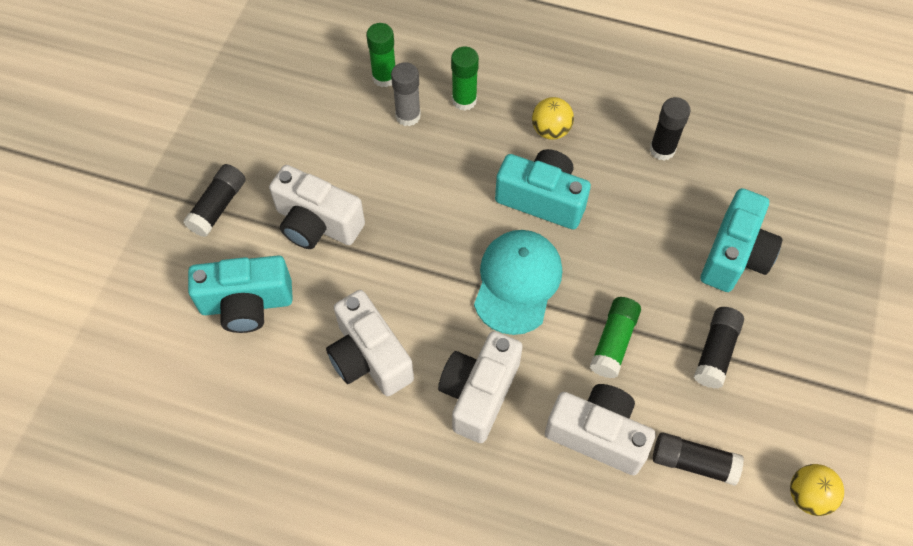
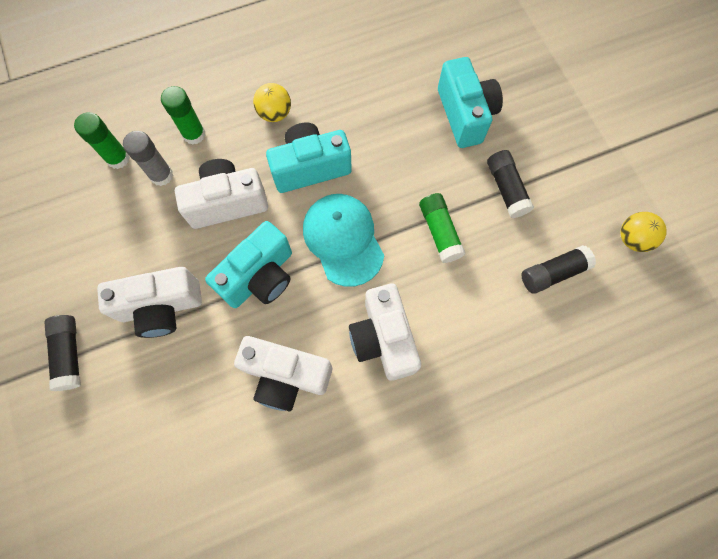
camera: 40 degrees left, 10 degrees up
turquoise camera [188,255,293,333] -> turquoise camera moved to [205,221,292,308]
white camera [545,384,656,475] -> white camera moved to [175,159,268,229]
black glue stick [650,97,691,161] -> none

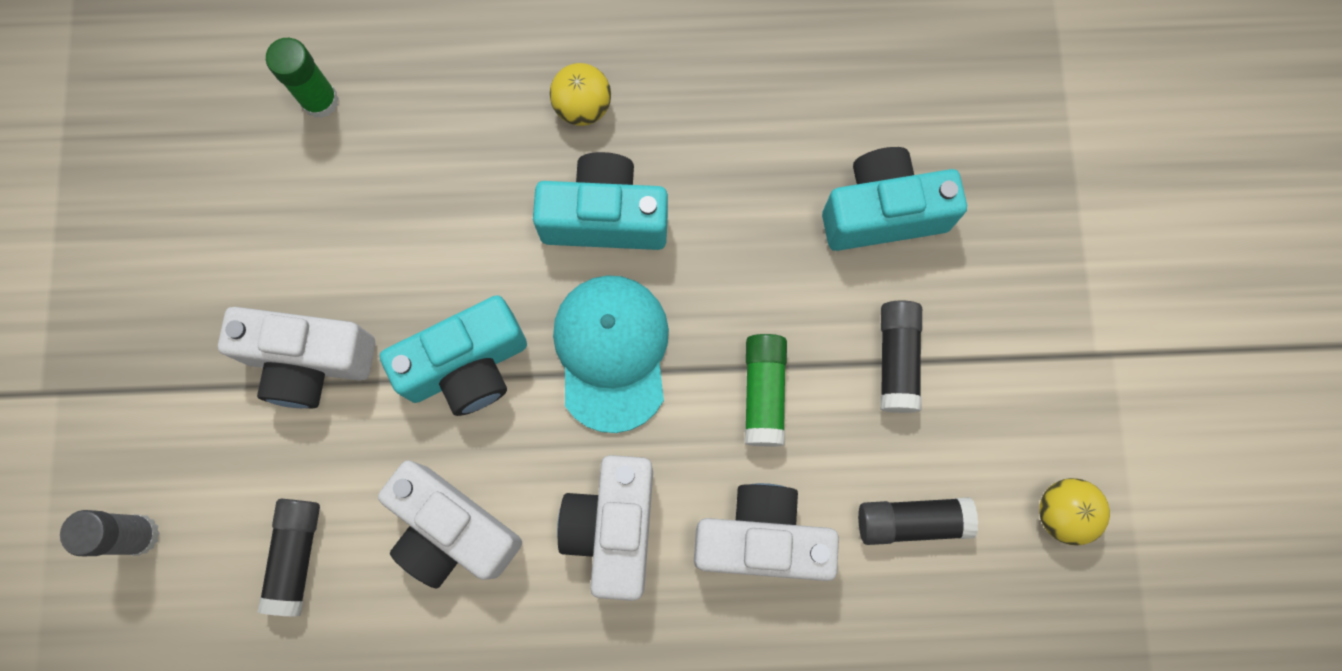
camera: 20 degrees right, 5 degrees up
black glue stick [44,315,81,391] -> black glue stick moved to [257,499,320,616]
grey glue stick [123,131,173,186] -> grey glue stick moved to [60,510,160,556]
green glue stick [161,86,206,145] -> none
white camera [175,159,268,229] -> white camera moved to [694,483,839,581]
turquoise camera [438,57,503,148] -> turquoise camera turned 105 degrees counterclockwise [822,147,967,251]

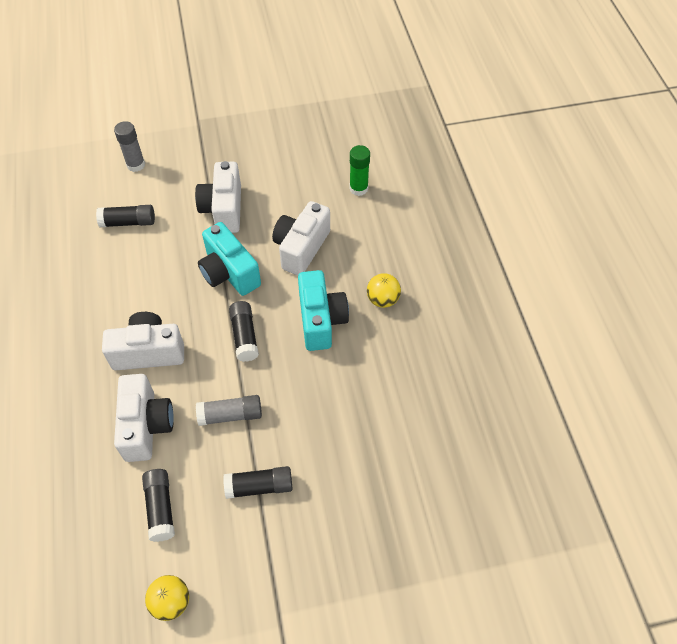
camera: 80 degrees right, 20 degrees down
white camera [378,460,522,589] -> white camera moved to [272,201,330,276]
turquoise cap [553,275,669,433] -> black glue stick [229,301,259,362]
green glue stick [745,334,787,447] -> grey glue stick [196,395,262,426]
turquoise camera [822,147,967,251] -> none

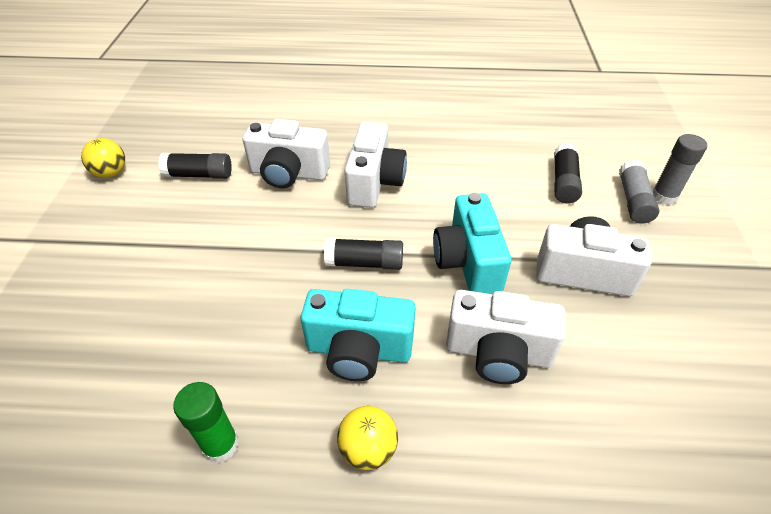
camera: 105 degrees right, 10 degrees down
grey glue stick [196,395,262,426] -> grey glue stick moved to [619,160,660,224]
turquoise camera [198,222,261,296] -> turquoise camera turned 75 degrees counterclockwise [433,193,511,294]
black glue stick [223,466,292,499] -> none
white camera [272,201,330,276] -> white camera turned 150 degrees clockwise [446,290,566,384]
green glue stick [349,145,370,196] -> green glue stick moved to [173,382,239,463]

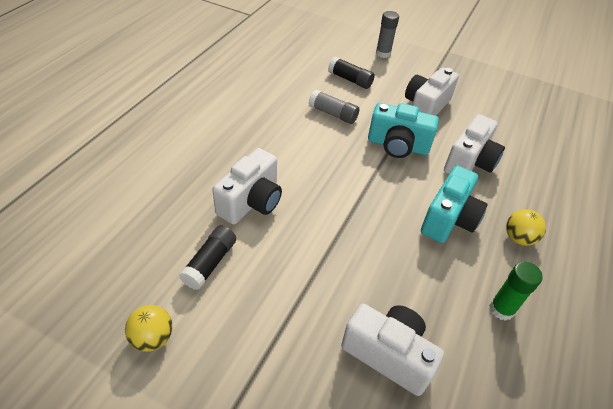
camera: 70 degrees left, 0 degrees up
black glue stick [324,238,403,270] -> none
white camera [345,121,407,208] -> white camera moved to [341,304,444,396]
grey glue stick [619,160,660,224] -> grey glue stick moved to [309,90,359,124]

